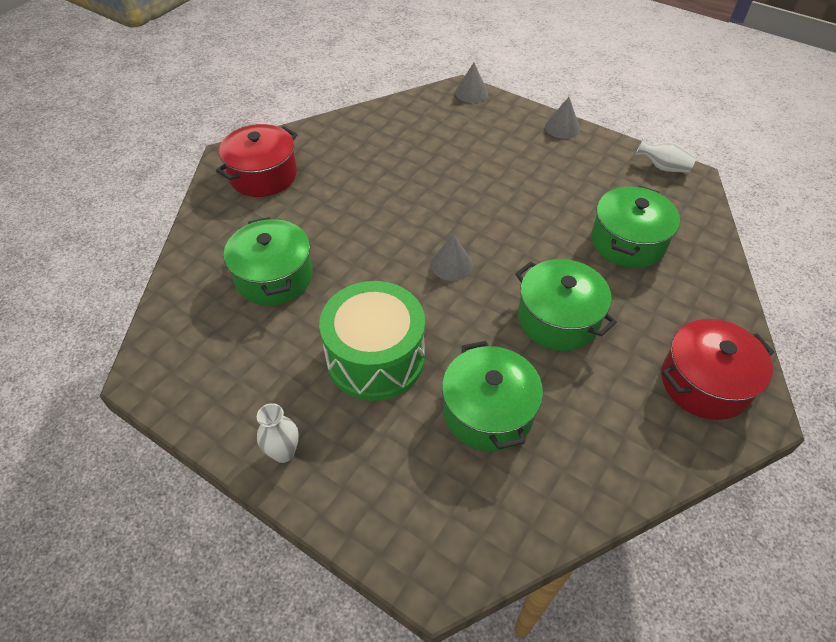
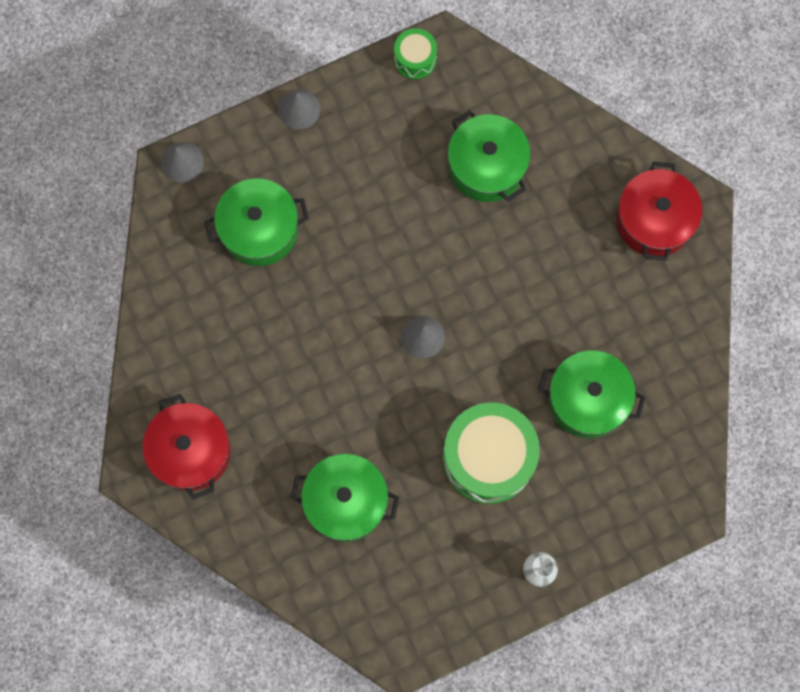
camera: 60 degrees left, 25 degrees up
green pot [515,259,617,351] -> green pot moved to [204,178,309,266]
white vase [636,139,696,173] -> green drum [394,28,437,79]

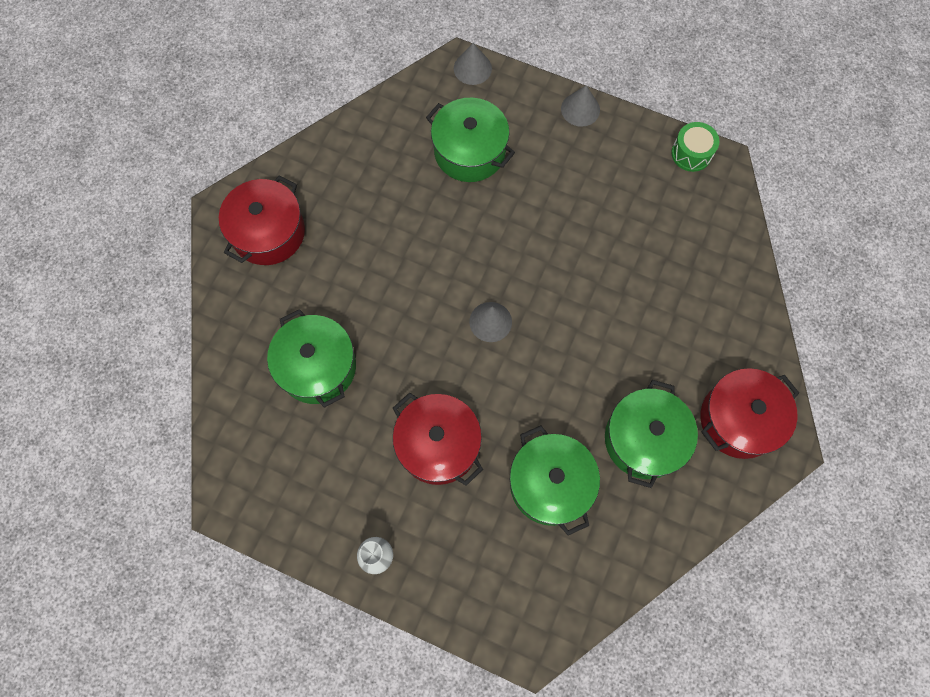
camera: 50 degrees right, 5 degrees down
green drum [443,402,540,504] -> red pot [393,392,483,486]
green pot [448,110,531,202] -> green pot moved to [605,380,698,488]

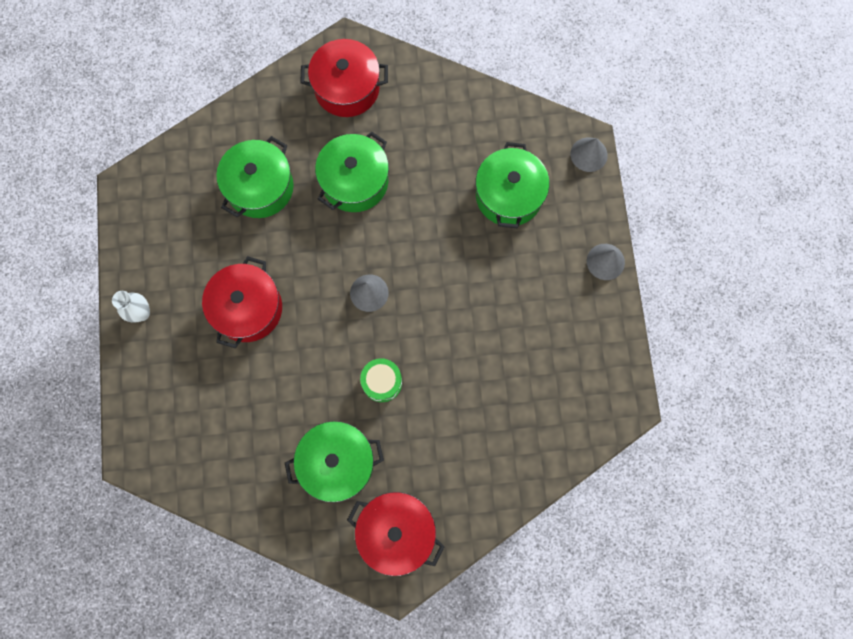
camera: 60 degrees right, 5 degrees up
green pot [510,425,600,535] -> green pot moved to [315,131,389,212]
green drum [671,122,720,172] -> green drum moved to [360,358,402,402]

